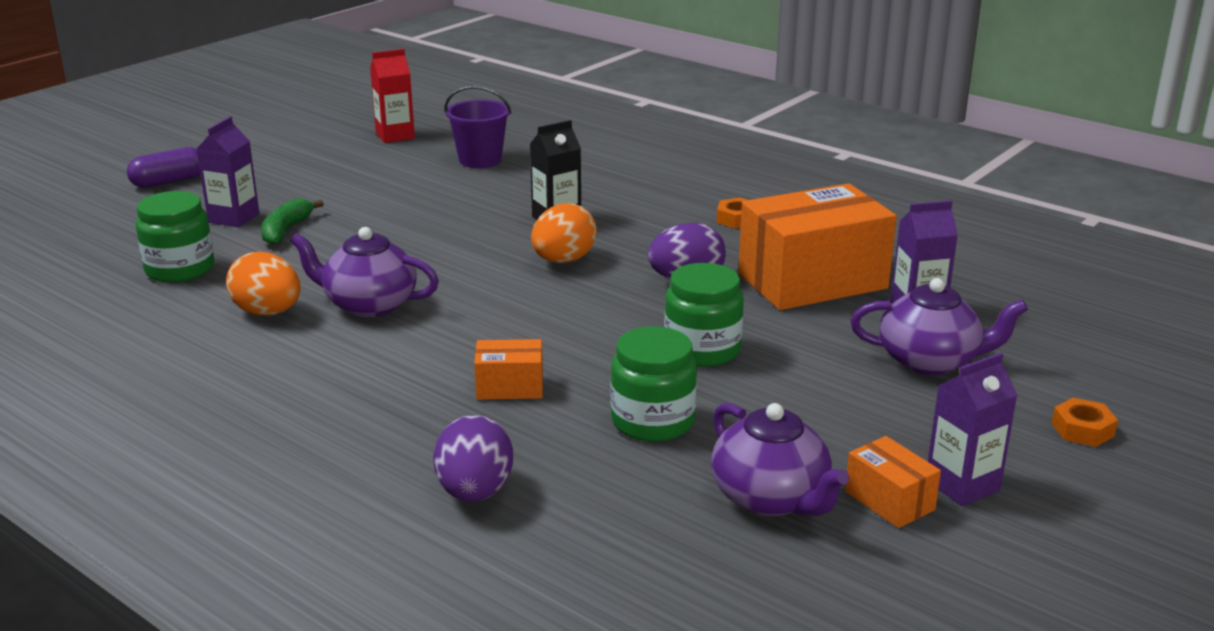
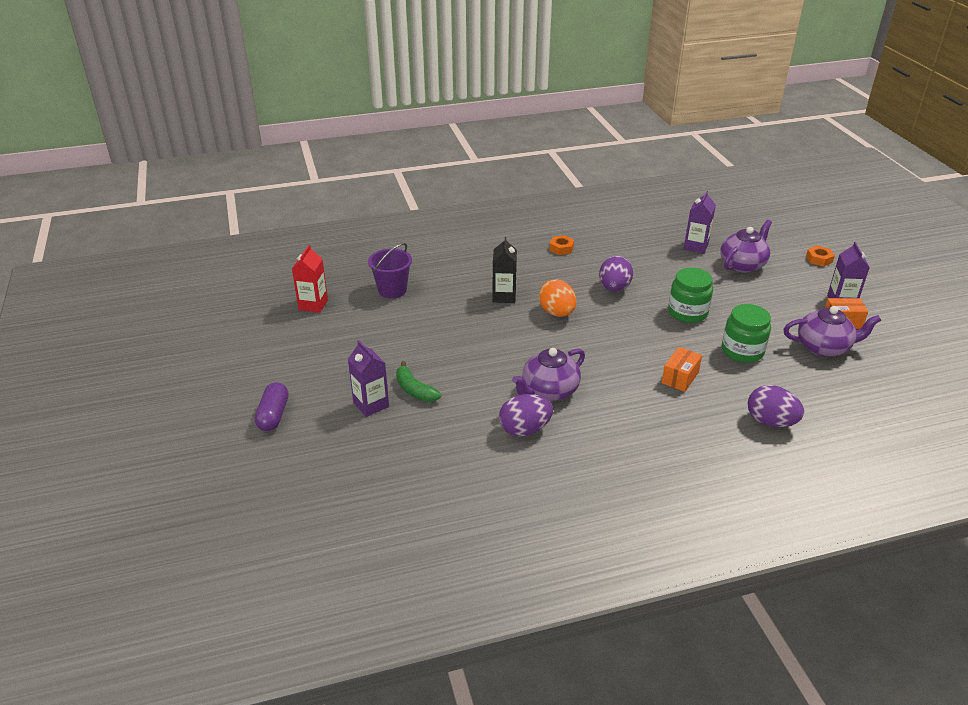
camera: 55 degrees left, 10 degrees up
green jar [136,191,214,283] -> none
orange egg [226,252,301,316] -> purple egg [499,394,553,436]
orange box [738,183,897,310] -> none

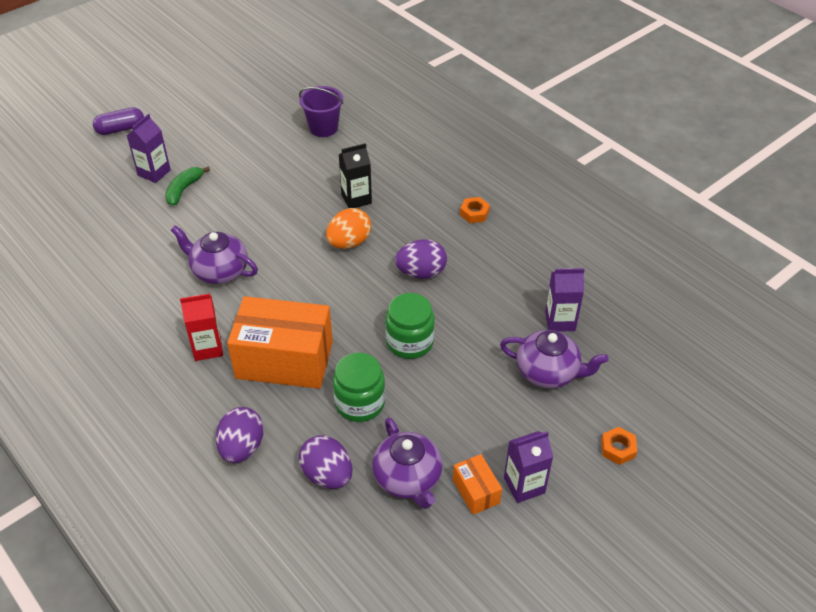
camera: 65 degrees right, 10 degrees up
red carton [292,245,328,313] -> red carton moved to [180,293,223,361]
purple egg [499,394,553,436] -> purple egg moved to [299,435,353,489]
orange box [662,347,702,392] -> orange box [227,296,333,389], size x2.19

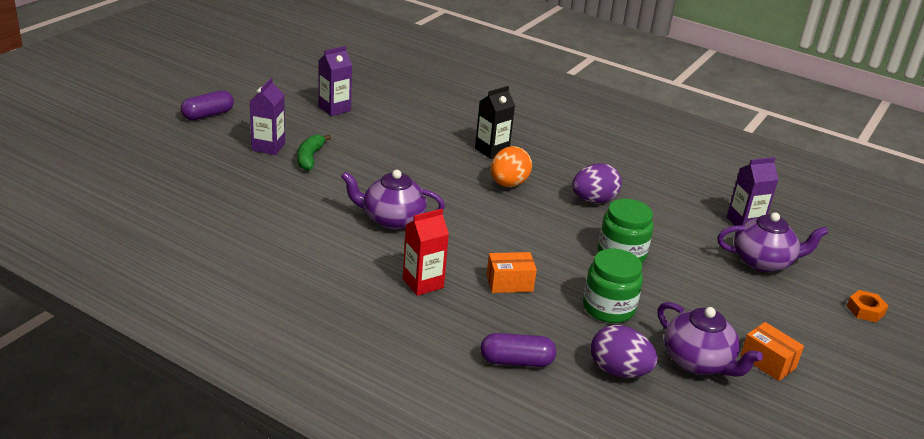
camera: 20 degrees left, 15 degrees down
purple egg [216,407,264,463] -> purple capsule [480,333,556,367]
orange box [227,296,333,389] -> orange box [487,252,537,293], size x0.46
purple bucket [299,86,343,137] -> none
orange nut [460,197,490,223] -> none
purple carton [504,431,553,503] -> purple carton moved to [319,46,352,116]

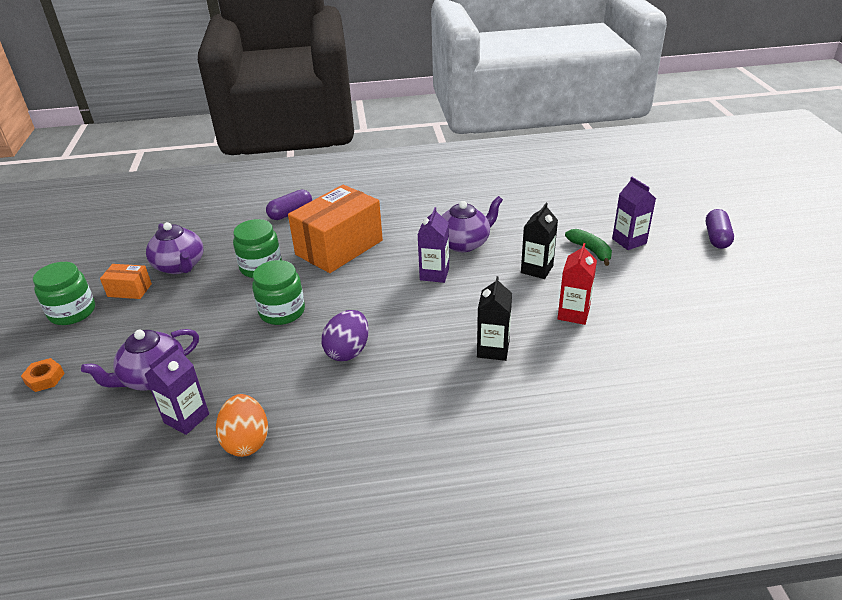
camera: 145 degrees right, 5 degrees up
purple carton [319,46,352,116] -> purple carton moved to [418,207,449,283]
red carton [403,209,449,296] -> red carton moved to [558,243,597,325]
orange box [487,252,537,293] -> orange box [288,184,383,273], size x2.19
orange egg [491,146,532,187] -> orange egg moved to [216,394,268,457]
purple egg [591,325,658,378] -> none
purple teapot [658,302,763,377] -> purple teapot turned 135 degrees counterclockwise [146,222,203,274]
none -> green jar [33,262,95,325]
none -> black carton [521,203,558,279]

